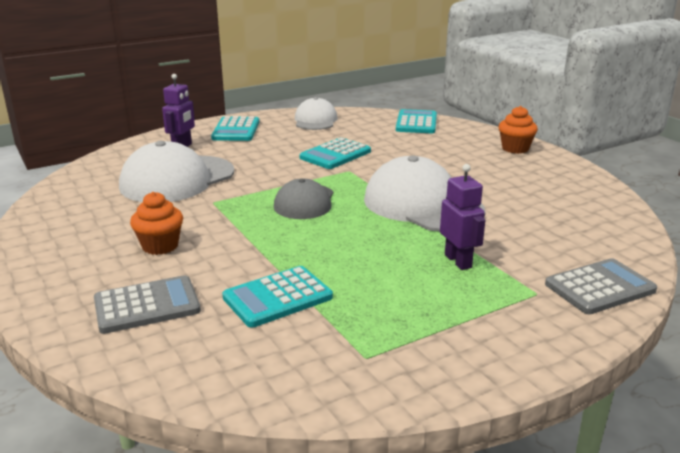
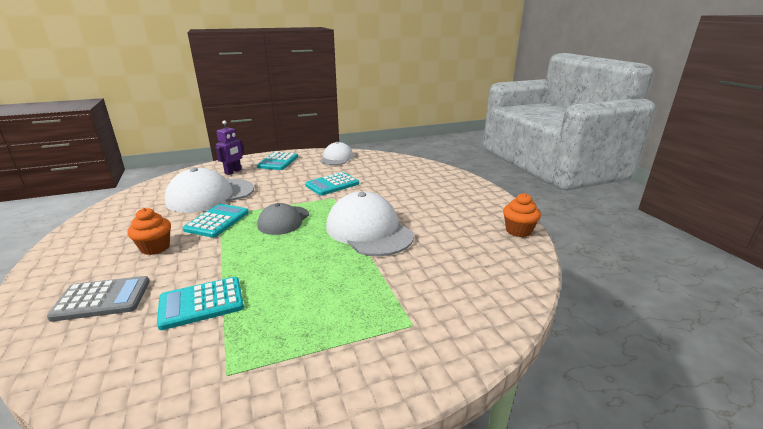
camera: 10 degrees right, 0 degrees up
turquoise calculator [396,109,437,133] -> turquoise calculator moved to [183,204,249,237]
purple robot [440,164,485,270] -> none
orange cupcake [499,106,538,154] -> orange cupcake moved to [503,193,541,237]
grey calculator [545,258,657,314] -> none

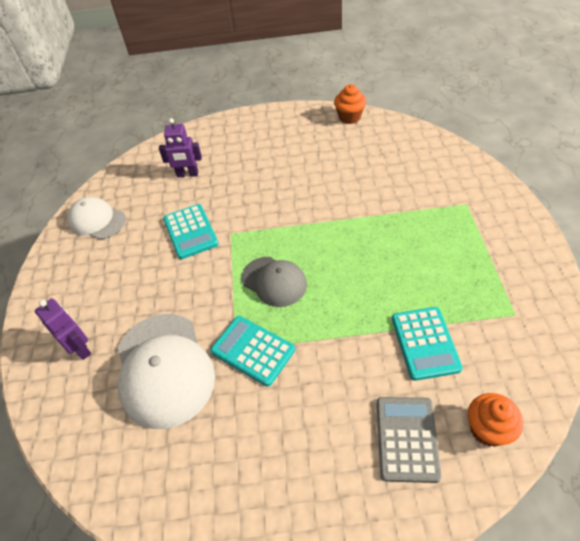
camera: 70 degrees left, 25 degrees up
orange cupcake [127,208,171,255] -> orange cupcake moved to [468,393,523,447]
turquoise calculator [257,152,298,170] -> none
white cap [326,191,414,256] -> none
none -> purple robot [159,118,202,178]

